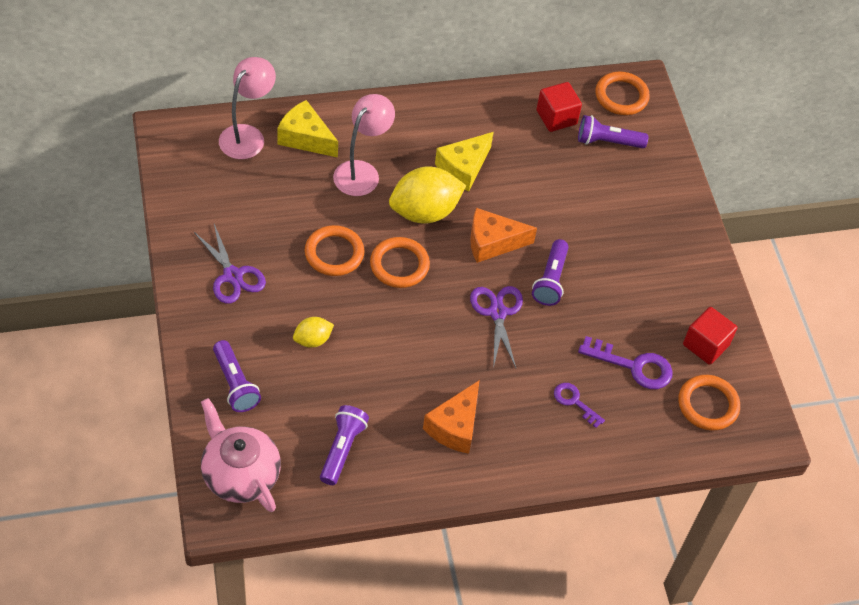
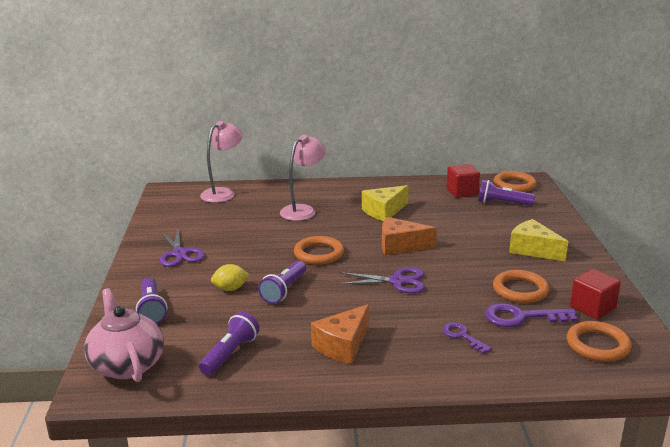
camera: 15 degrees right, 30 degrees down
yellow cheese [277,100,338,157] -> yellow cheese moved to [509,219,568,262]
orange ring [305,225,364,276] -> orange ring moved to [493,270,550,303]
yellow lemon [389,167,466,224] -> none
purple scissors [470,286,523,369] -> purple scissors turned 90 degrees clockwise [338,267,425,293]
purple flashlight [532,239,569,306] -> purple flashlight moved to [258,261,306,304]
purple key [578,336,673,389] -> purple key turned 150 degrees clockwise [485,303,578,327]

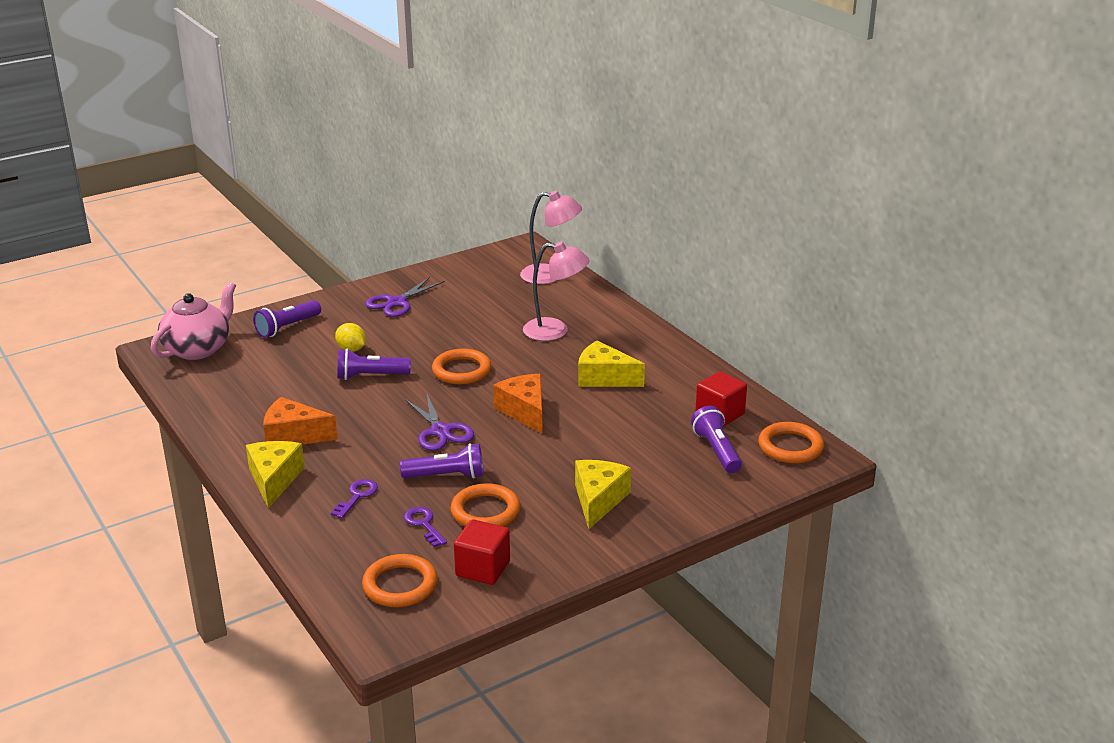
camera: 60 degrees right, 5 degrees up
purple flashlight [199,311,260,376] -> purple flashlight moved to [400,443,483,479]
purple key [485,303,578,327] -> purple key [404,507,447,547], size x0.61
none -> yellow cheese [246,441,305,509]

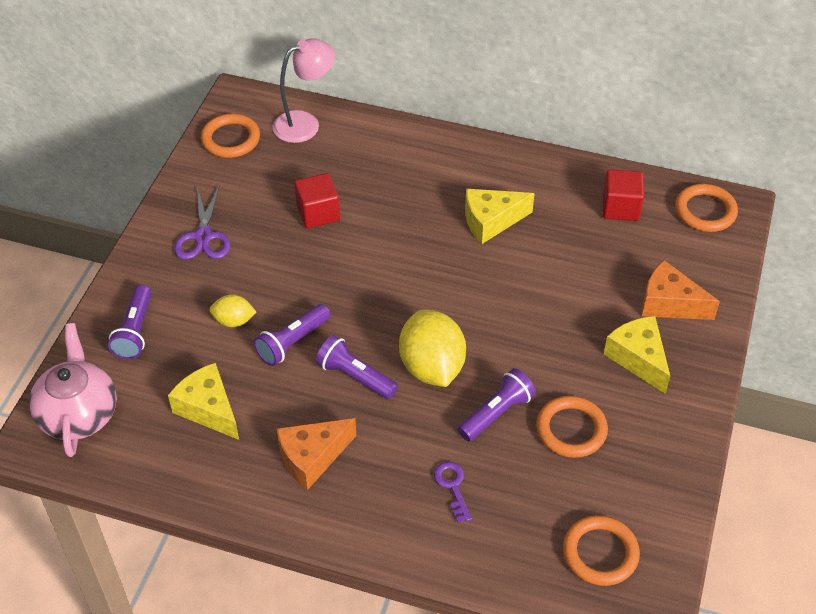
camera: 40 degrees left, 20 degrees up
yellow cheese [246,441,305,509] -> yellow cheese moved to [168,363,239,440]
purple key [404,507,447,547] -> none
purple scissors [405,392,474,451] -> yellow lemon [399,309,466,387]
orange ring [432,349,492,385] -> orange ring moved to [201,114,260,158]
red cube [454,519,510,585] -> red cube moved to [294,173,340,229]
orange cheese [493,374,543,434] -> orange cheese moved to [642,260,720,320]
pink lamp [523,242,590,341] -> none
purple flashlight [691,406,742,473] -> purple flashlight moved to [316,335,398,399]

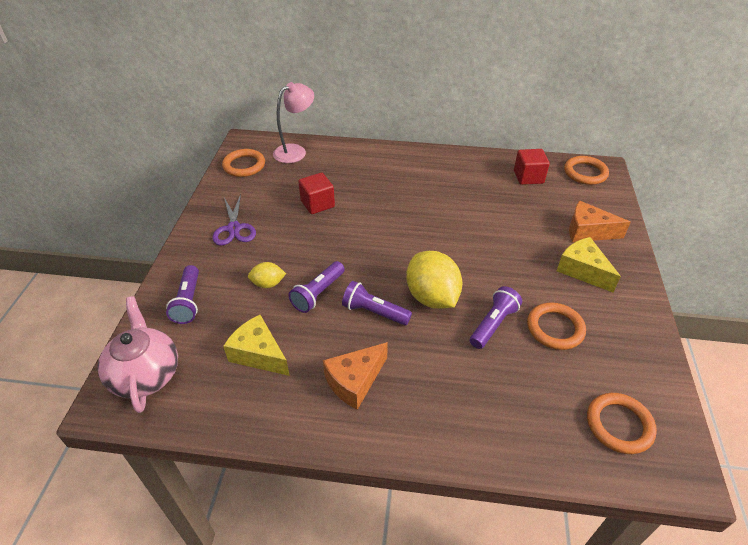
camera: 10 degrees left, 5 degrees down
purple key [434,462,472,523] -> none
yellow cheese [465,189,535,244] -> none

